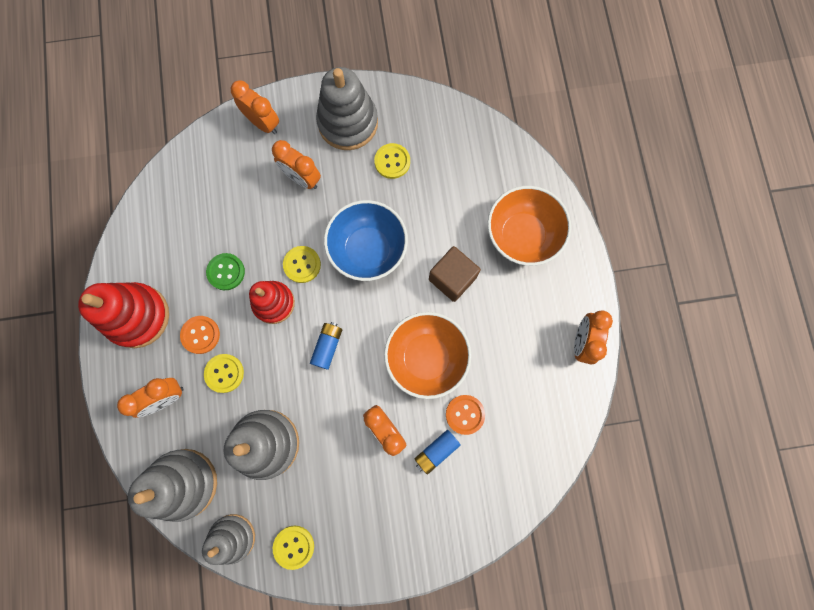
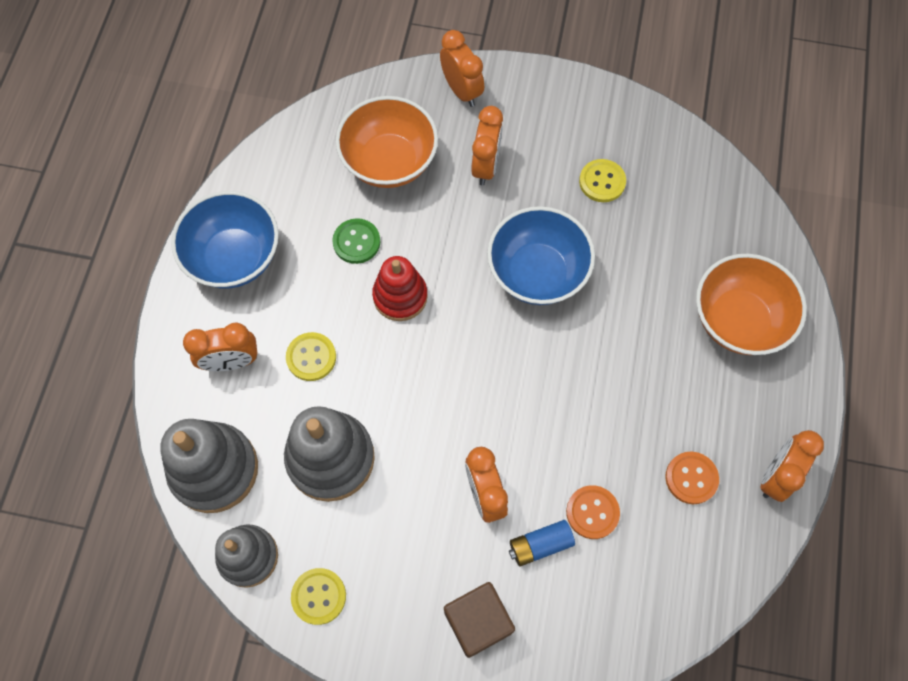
camera: 20 degrees right, 10 degrees down
red stacking toy [78,282,169,348] -> blue bowl [171,191,279,288]
orange button [180,316,220,354] -> orange button moved to [665,452,719,504]
orange clock [272,140,321,189] -> orange clock turned 135 degrees counterclockwise [471,106,503,185]
yellow button [283,246,321,283] -> none
blue battery [310,322,342,370] -> none
grey stacking toy [316,67,378,150] -> none
orange bowl [384,312,472,399] -> orange bowl moved to [336,96,438,188]
brown cube [429,246,481,302] -> brown cube moved to [444,582,515,658]

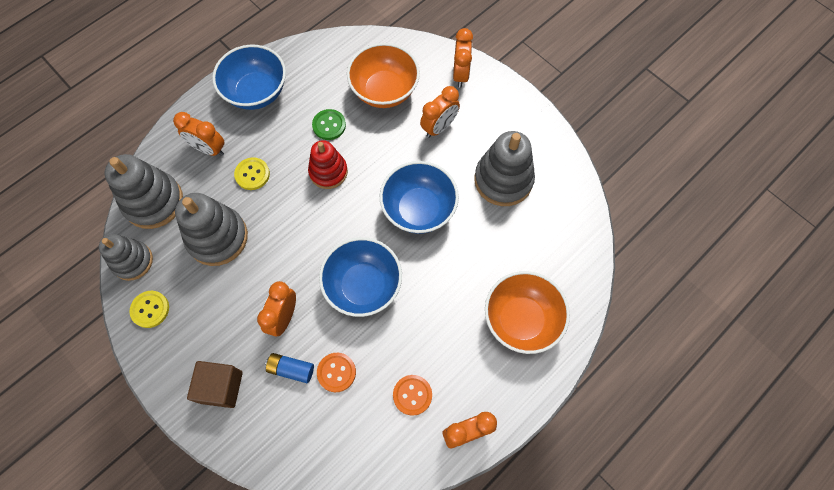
camera: 35 degrees right, 0 degrees up
yellow button [579,159,626,202] -> grey stacking toy [474,131,535,206]
none -> blue bowl [319,237,402,317]

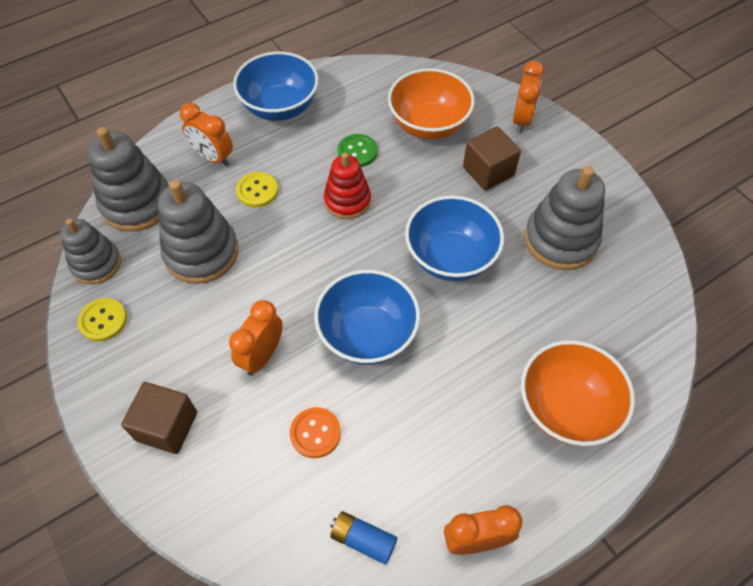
camera: 10 degrees right, 10 degrees down
blue battery [265,353,314,383] -> blue battery moved to [330,511,397,565]
orange button [393,375,432,416] -> none
orange clock [420,86,460,138] -> brown cube [463,127,521,191]

